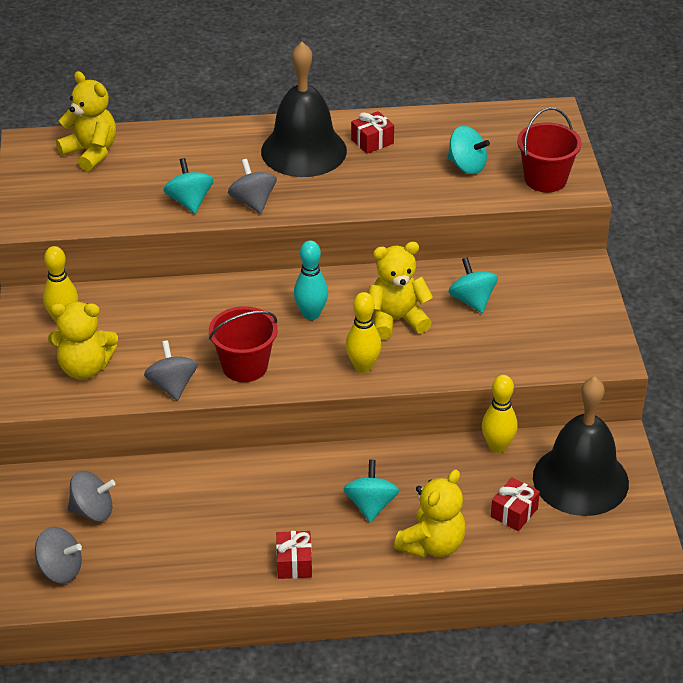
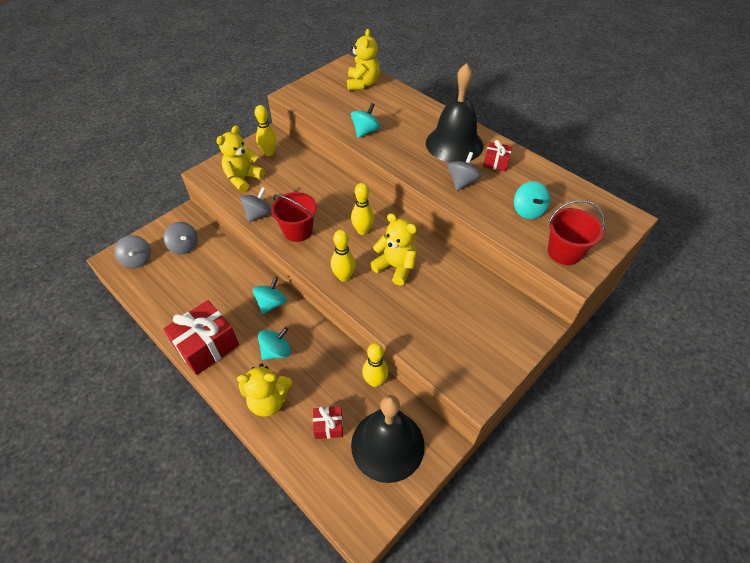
camera: 50 degrees right, 10 degrees up
yellow teddy bear [48,302,118,380] -> yellow teddy bear turned 75 degrees clockwise [216,125,265,192]
grey spinning top [228,159,277,213] -> grey spinning top moved to [447,152,481,191]
red gift [276,531,312,579] -> red gift [163,300,239,375], size x1.99
turquoise bowling pin [294,240,328,320] -> yellow bowling pin [351,183,374,235]
turquoise spinning top [449,257,498,313] -> turquoise spinning top moved to [252,277,287,314]

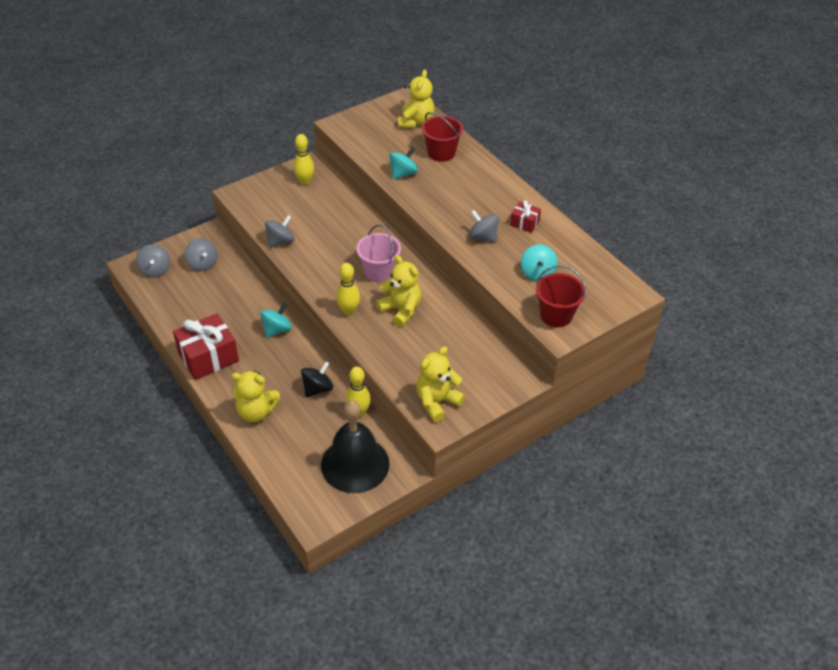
camera: 10 degrees right, 5 degrees down
yellow teddy bear [216,125,265,192] -> yellow teddy bear moved to [416,346,465,422]
turquoise spinning top [258,327,291,360] -> none
red bucket [271,192,317,242] -> red bucket moved to [422,112,463,162]
red gift [313,406,343,439] -> none
yellow bowling pin [351,183,374,235] -> pink bucket [356,225,401,282]
black bell [426,63,483,163] -> none
grey spinning top [447,152,481,191] -> grey spinning top turned 90 degrees counterclockwise [469,210,499,243]
none -> black spinning top [301,362,333,397]

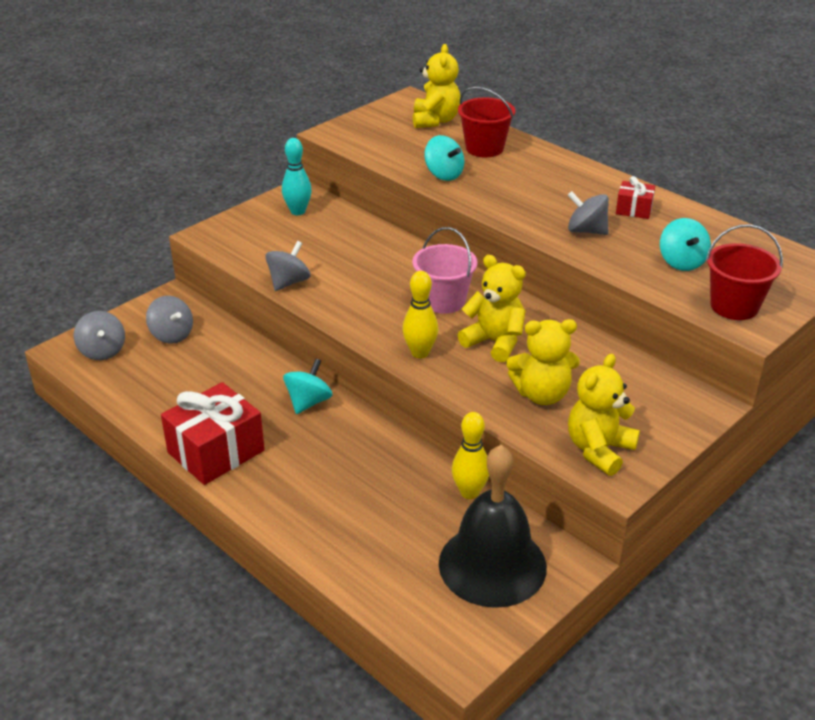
camera: 10 degrees left, 10 degrees down
yellow teddy bear [231,371,280,422] -> yellow teddy bear moved to [506,319,580,405]
yellow bowling pin [293,134,314,185] -> turquoise bowling pin [282,138,312,215]
black spinning top [301,362,333,397] -> none
turquoise spinning top [389,147,418,179] -> turquoise spinning top turned 105 degrees clockwise [424,135,464,181]

